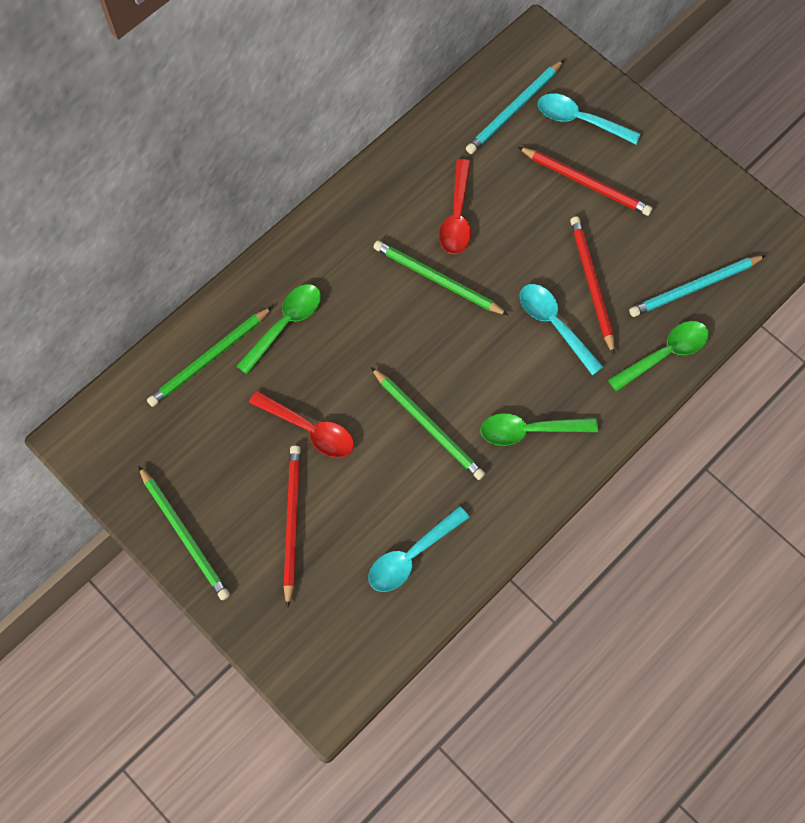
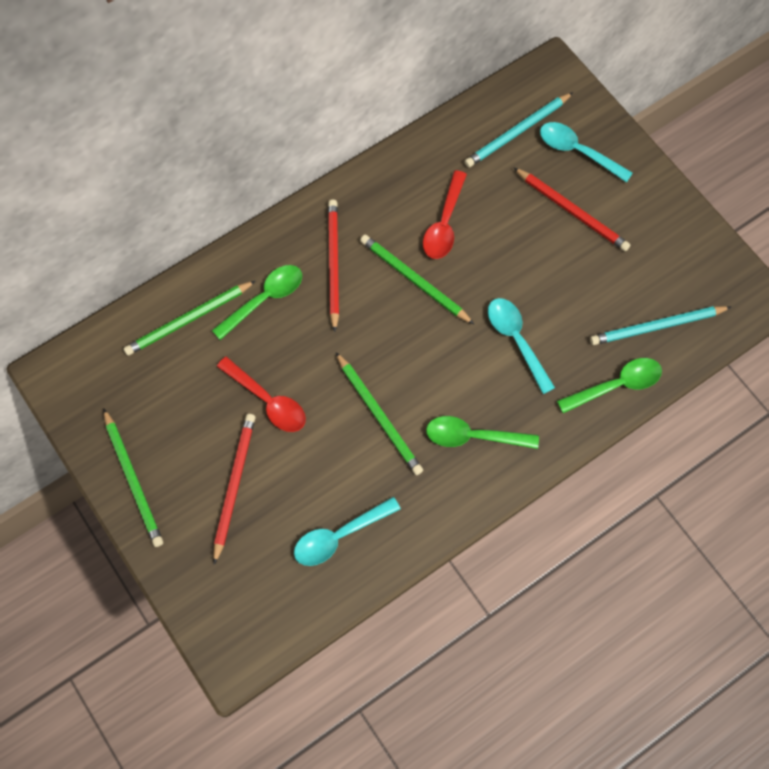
camera: 10 degrees right, 0 degrees up
red pencil [570,217,615,355] -> red pencil moved to [328,200,339,332]

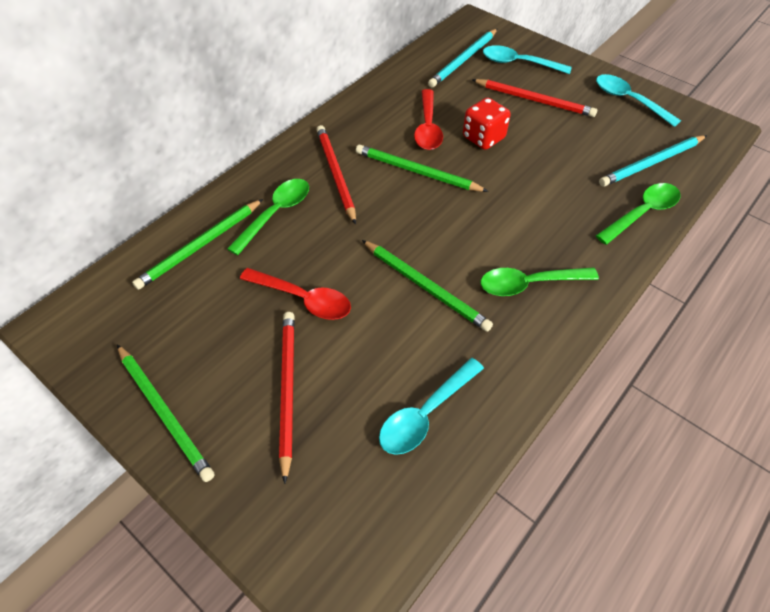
camera: 15 degrees left, 15 degrees down
turquoise spoon [488,298,555,394] -> turquoise spoon moved to [596,74,681,127]
none -> red dice [463,97,511,150]

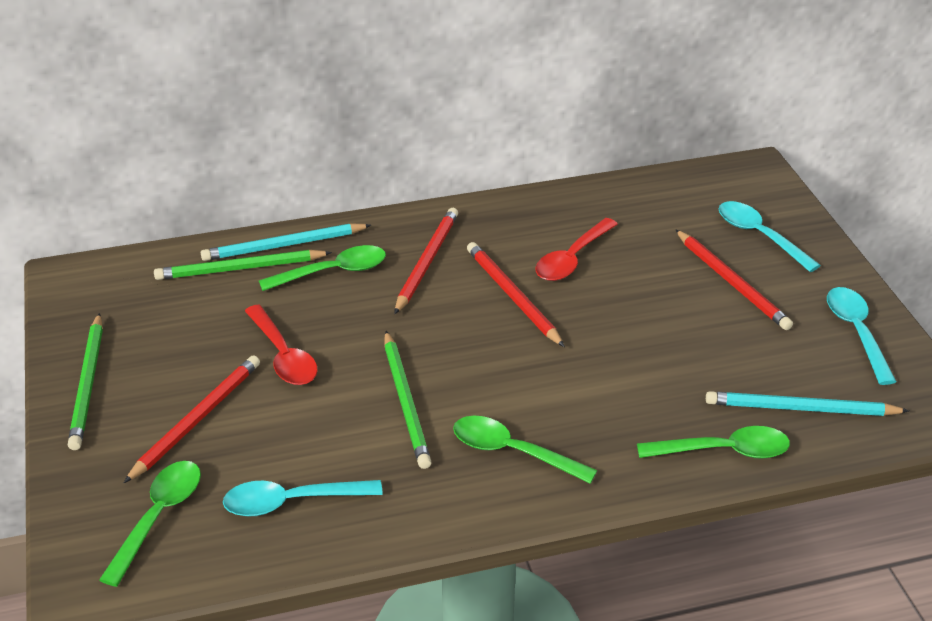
camera: 35 degrees right, 15 degrees down
green pencil [356,144,489,192] -> red pencil [467,242,565,347]
turquoise pencil [428,29,497,87] -> turquoise pencil moved to [201,223,371,261]
red dice [463,97,511,150] -> none
none -> green spoon [99,461,201,587]

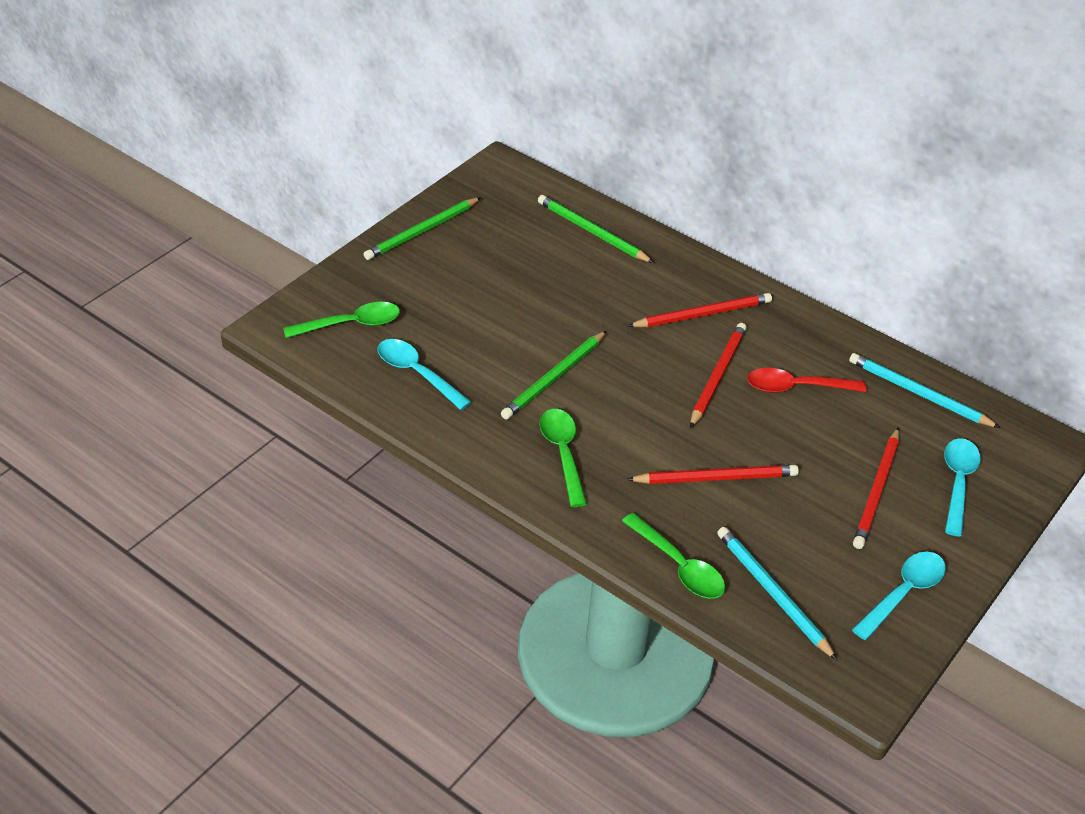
camera: 50 degrees right, 5 degrees up
red pencil [124,356,260,483] -> red pencil moved to [626,465,799,484]
turquoise pencil [201,223,371,261] -> turquoise pencil moved to [849,353,1000,428]
red spoon [245,305,318,385] -> none
green spoon [259,245,386,291] -> none

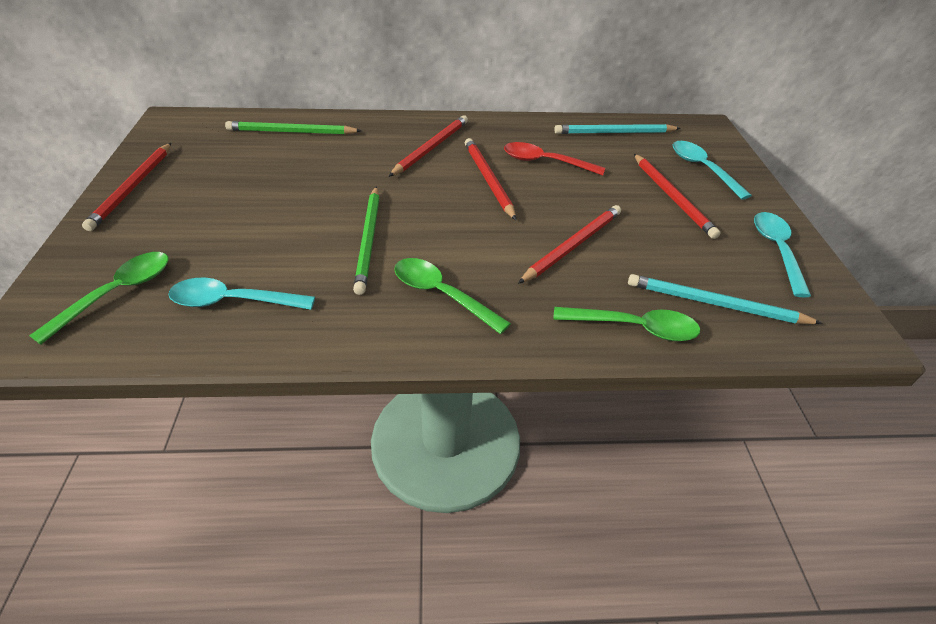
camera: 40 degrees left, 0 degrees up
green pencil [364,197,481,260] -> red pencil [82,143,171,231]
red spoon [747,368,866,393] -> red spoon turned 60 degrees clockwise [504,142,605,176]

